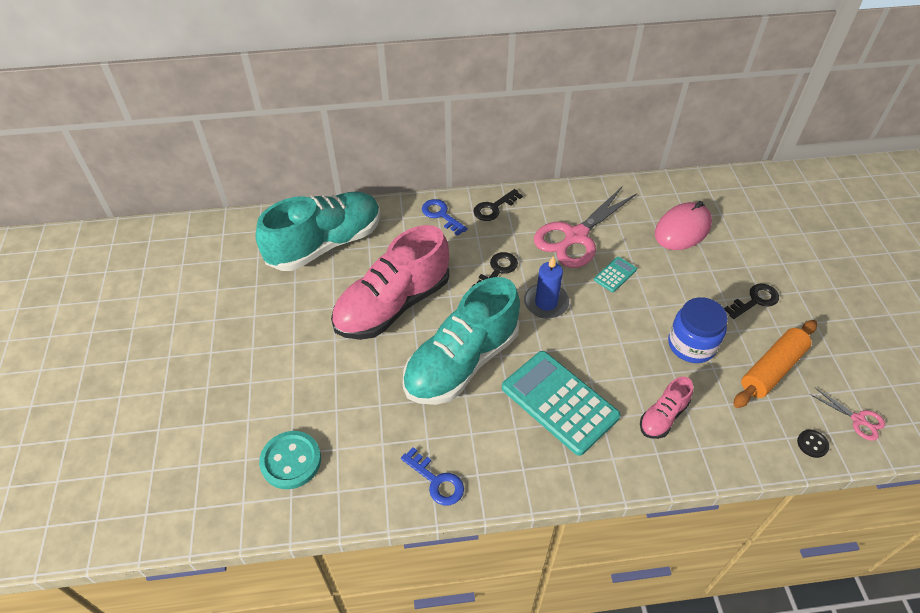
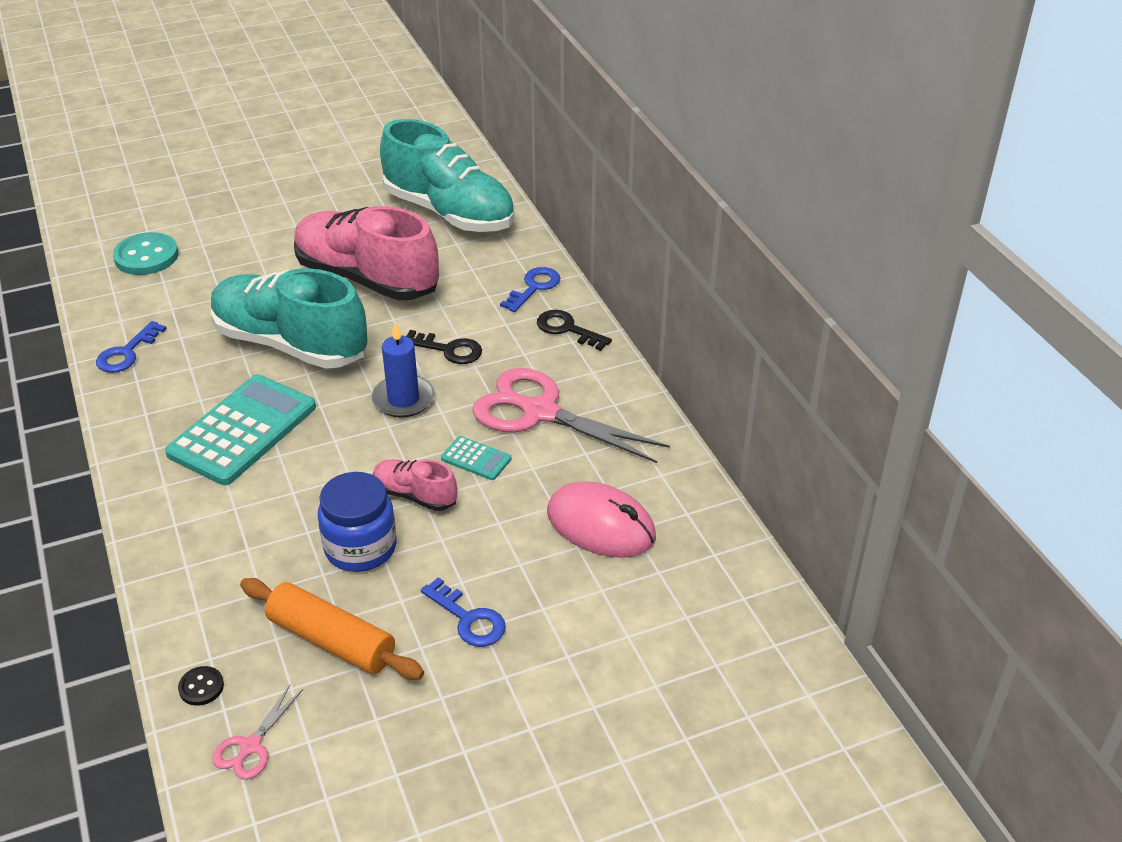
camera: 75 degrees right, 10 degrees down
pink shoe [640,376,693,439] -> pink shoe moved to [373,459,457,511]
black key [724,284,779,319] -> blue key [421,577,506,647]

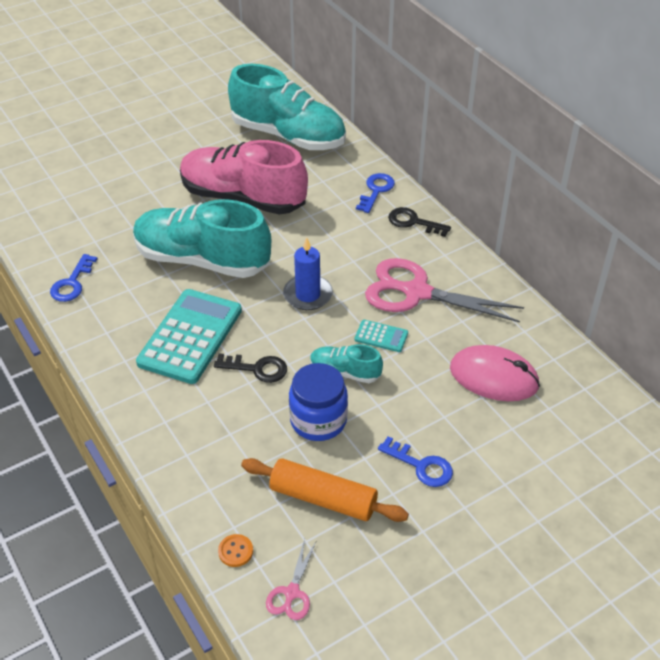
camera: 10 degrees left, 5 degrees up
turquoise button [113,232,178,275] -> none
black button [178,666,224,706] -> orange button [218,534,253,567]
pink shoe [373,459,457,511] -> turquoise shoe [310,344,383,383]
black key [407,330,482,364] -> black key moved to [214,353,287,383]

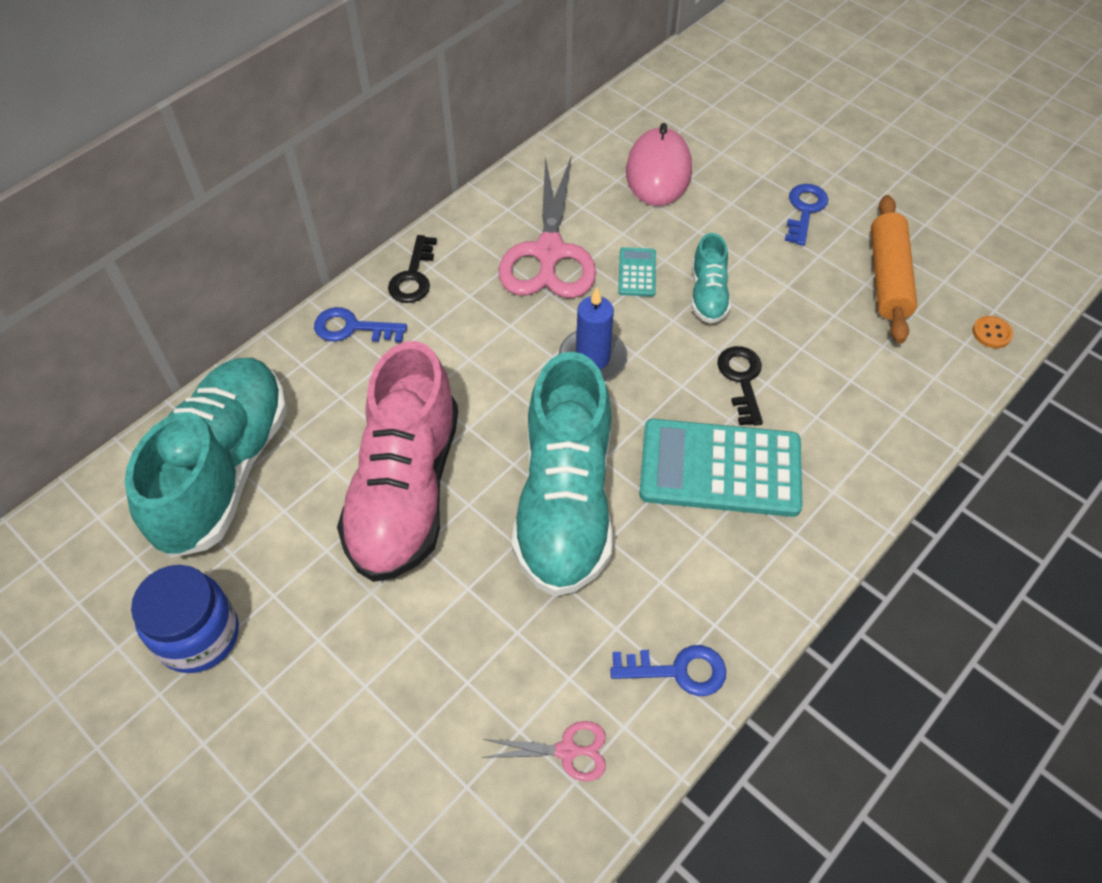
camera: 105 degrees left, 10 degrees up
pink scissors [266,539,316,620] -> pink scissors moved to [482,721,606,781]
blue jar [289,363,348,441] -> blue jar moved to [131,565,239,673]

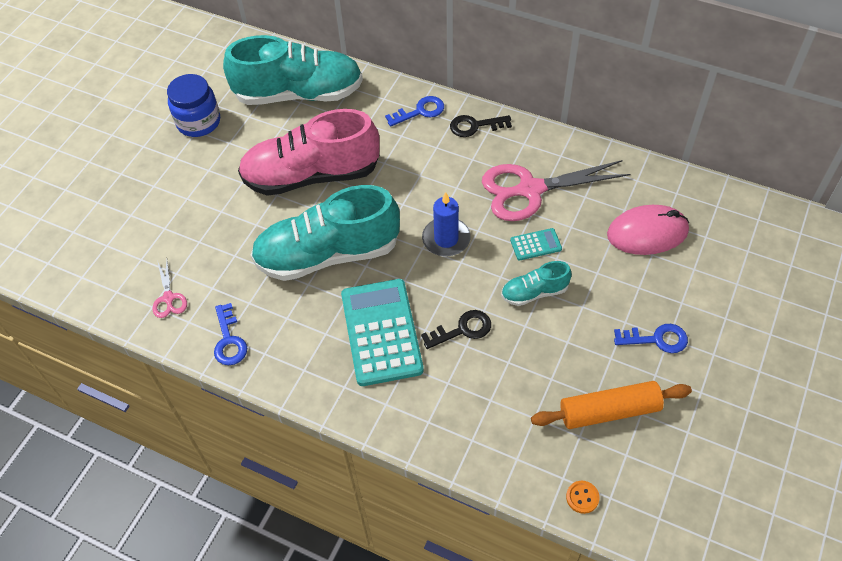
camera: 75 degrees right, 0 degrees up
blue key [314,307,407,342] -> blue key turned 75 degrees clockwise [385,96,444,127]

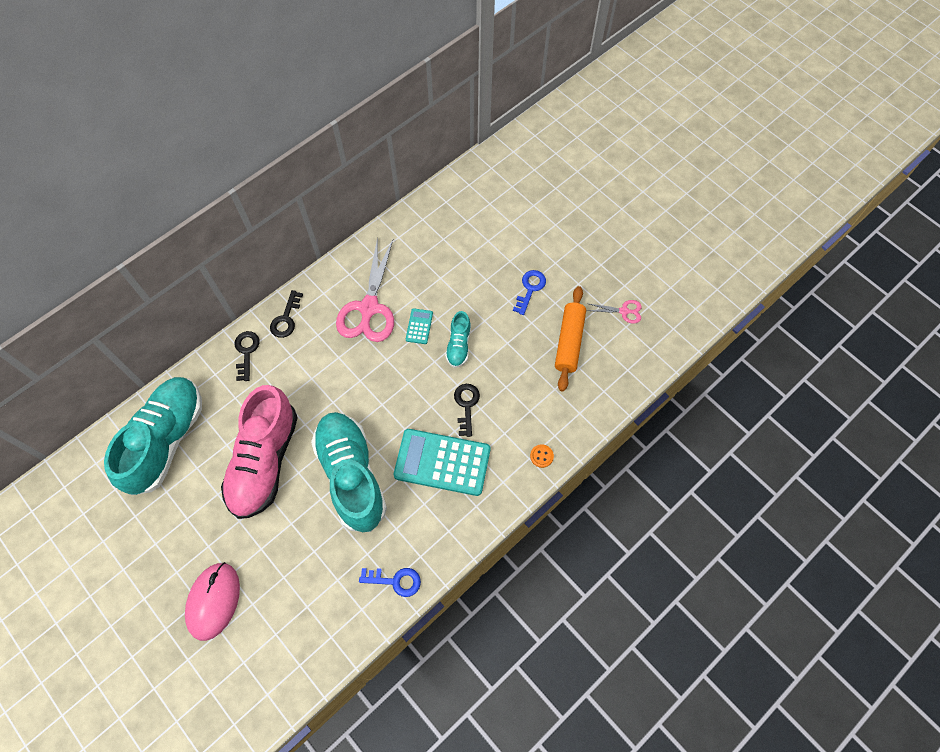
camera: 70 degrees left, 10 degrees up
pink scissors [152,261,187,318] -> pink scissors moved to [588,300,642,324]
blue jar [167,74,220,137] -> none
turquoise shoe [251,185,400,281] -> turquoise shoe turned 150 degrees clockwise [311,412,387,532]
blue key [385,96,444,127] -> black key [235,331,260,381]
blue candle [422,192,471,256] -> none
orange button [566,481,599,514] -> orange button moved to [530,444,554,468]
pink mouse [607,205,689,255] -> pink mouse moved to [185,562,240,641]

